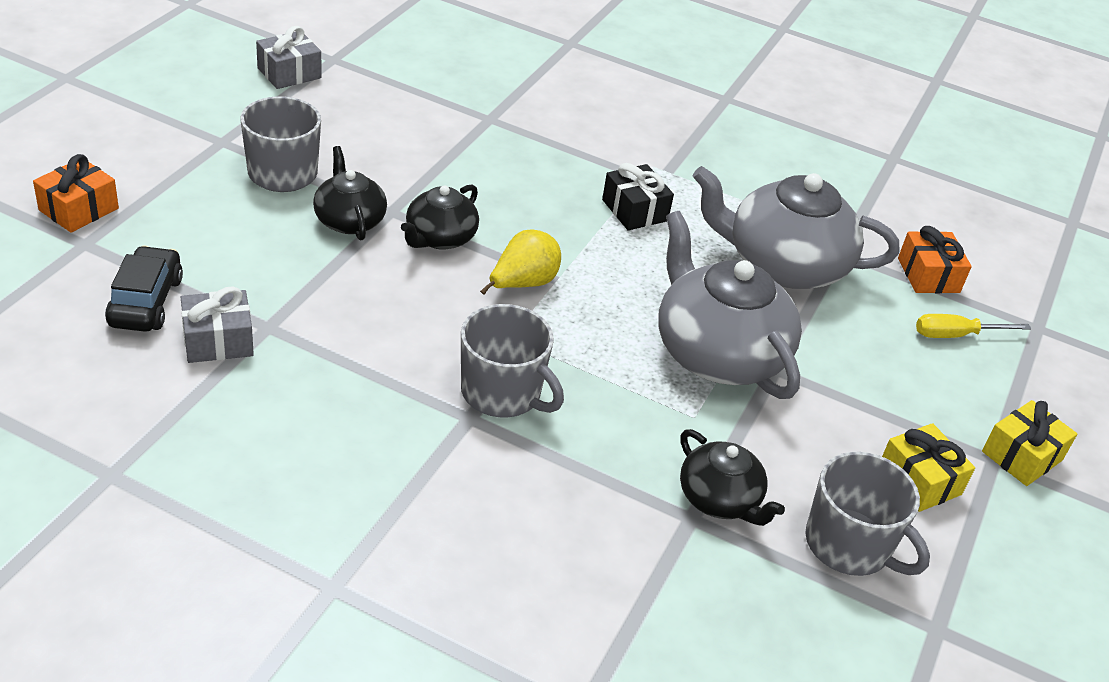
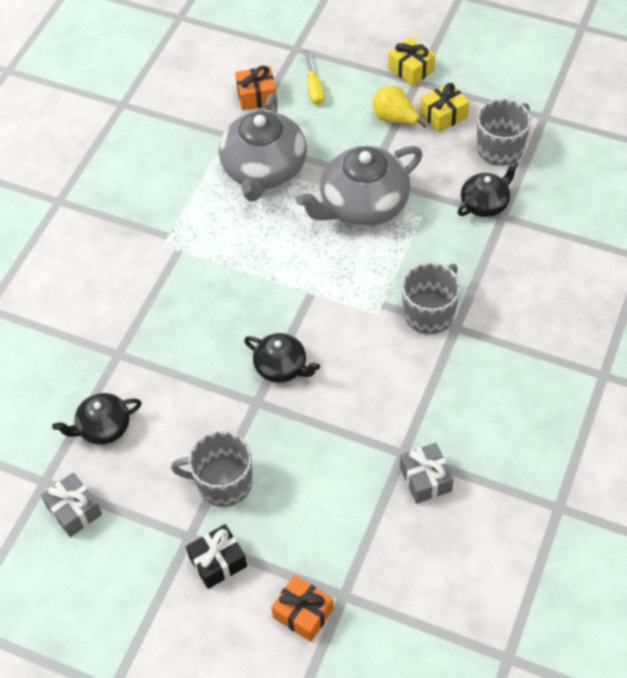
camera: 85 degrees left, 15 degrees up
black car [105,246,183,332] -> none
black teapot [313,146,387,240] -> black teapot moved to [52,393,142,445]
yellow pear [480,229,561,295] -> yellow pear moved to [372,86,426,128]
black gift [602,163,674,230] -> black gift moved to [186,524,247,589]

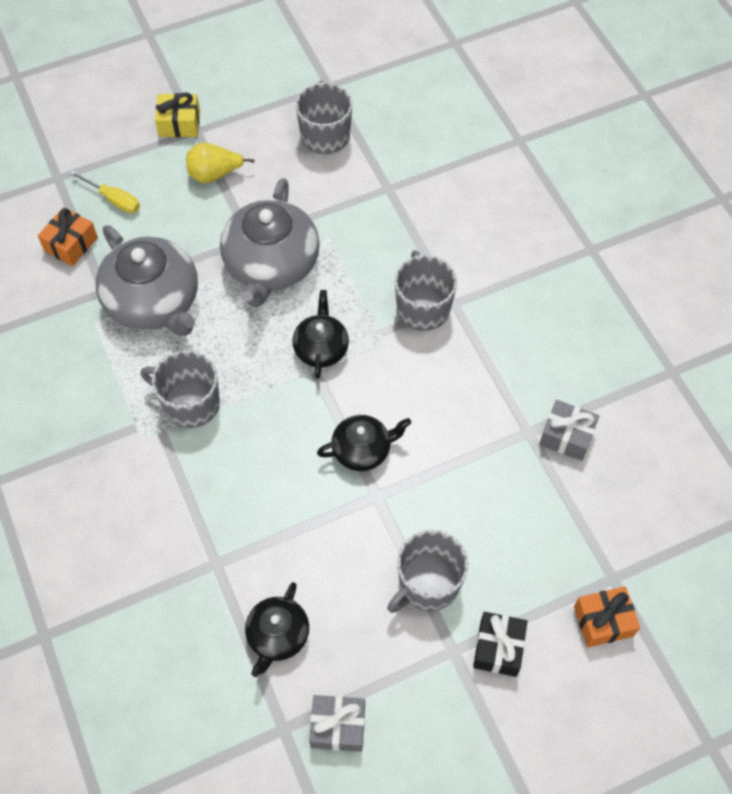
camera: 50 degrees left, 5 degrees up
yellow gift [420,82,469,133] -> none
black teapot [458,161,519,217] -> black teapot moved to [293,290,349,379]
none -> grey mug [141,350,220,428]

